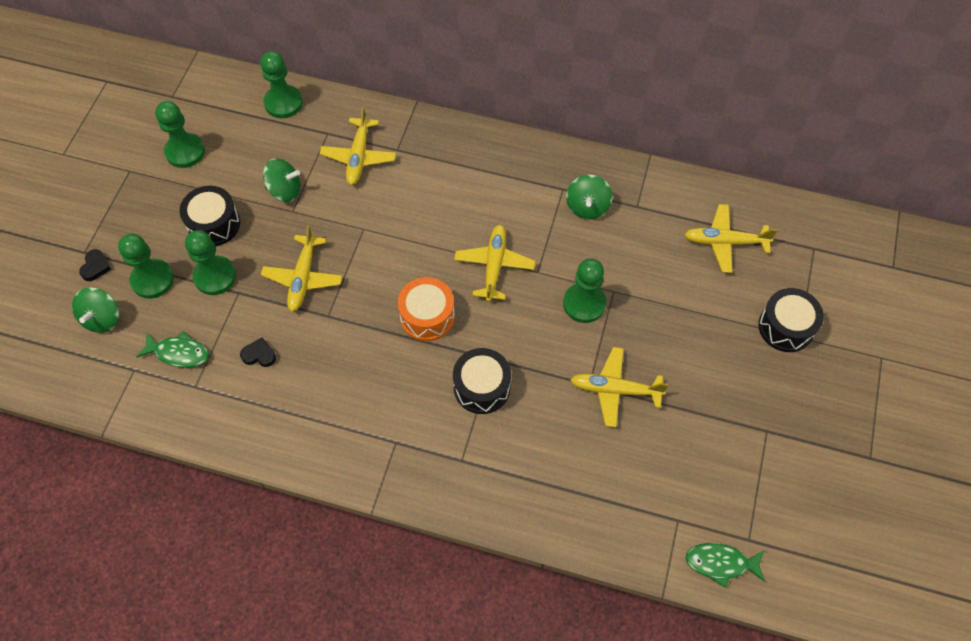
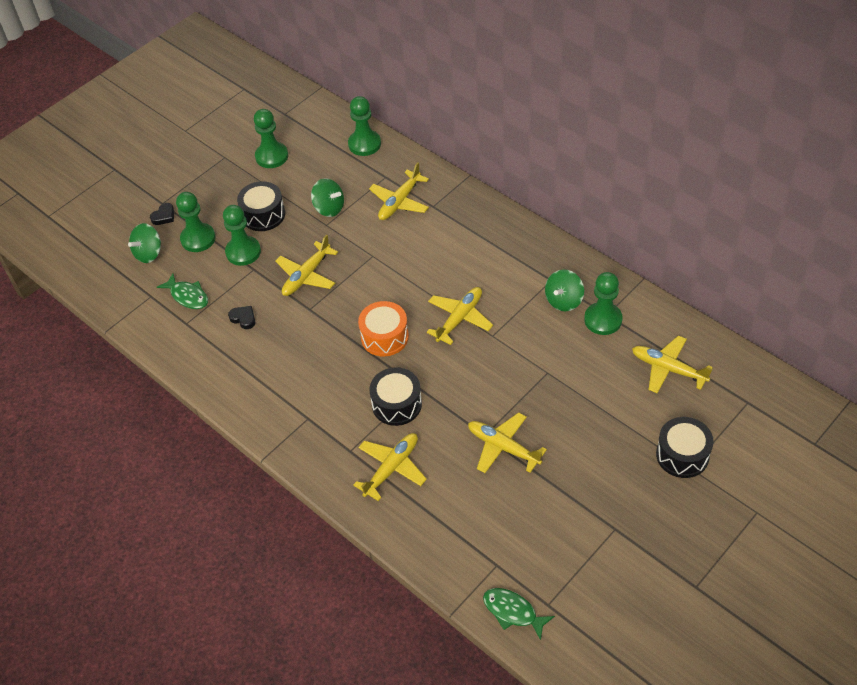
camera: 30 degrees right, 10 degrees down
green pawn [563,258,606,323] -> green pawn moved to [584,272,623,335]
none -> yellow plane [353,433,427,501]

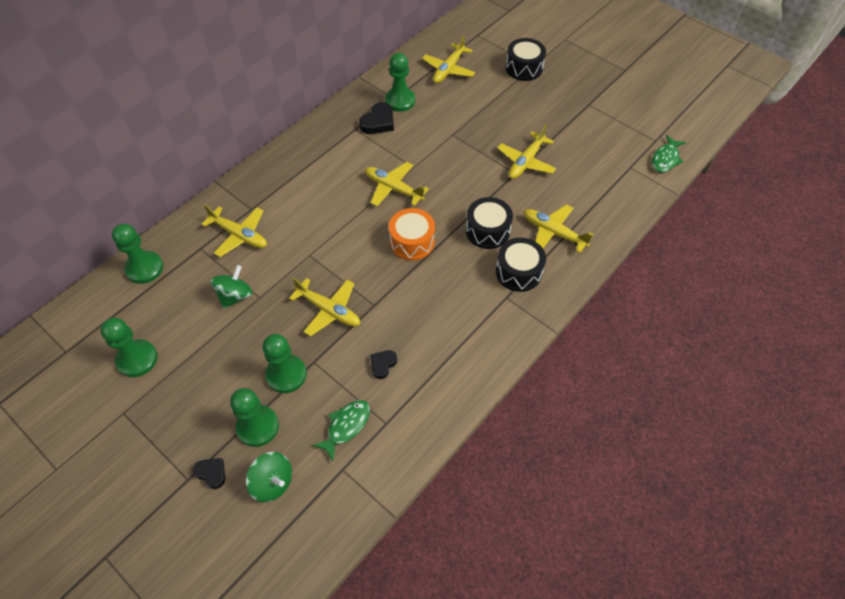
camera: 95 degrees left, 5 degrees up
black drum [237,181,285,231] -> black drum moved to [496,238,546,292]
green spinning top [545,269,584,311] -> black heart [359,102,394,134]

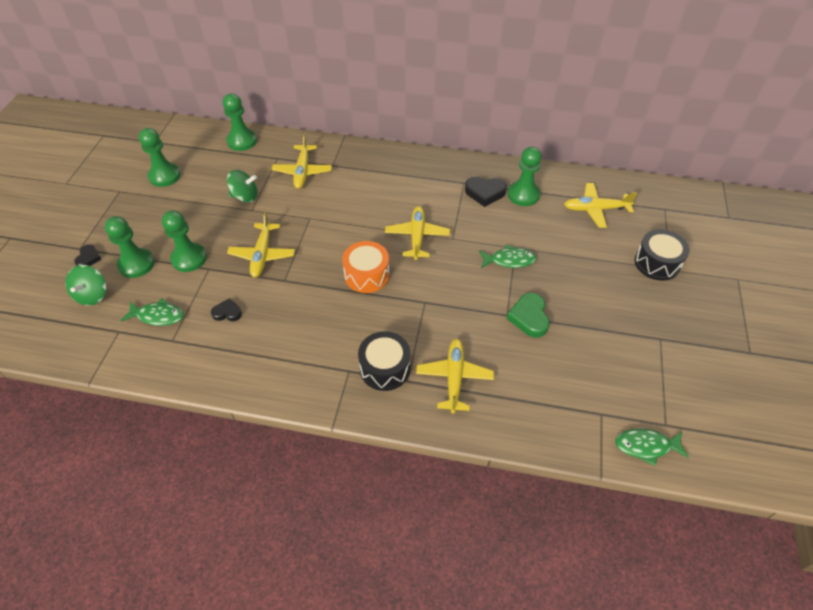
camera: 60 degrees right, 5 degrees down
black drum [466,197,513,249] -> none
yellow plane [497,125,556,179] -> green heart [506,293,550,338]
none -> green fish [479,245,537,268]

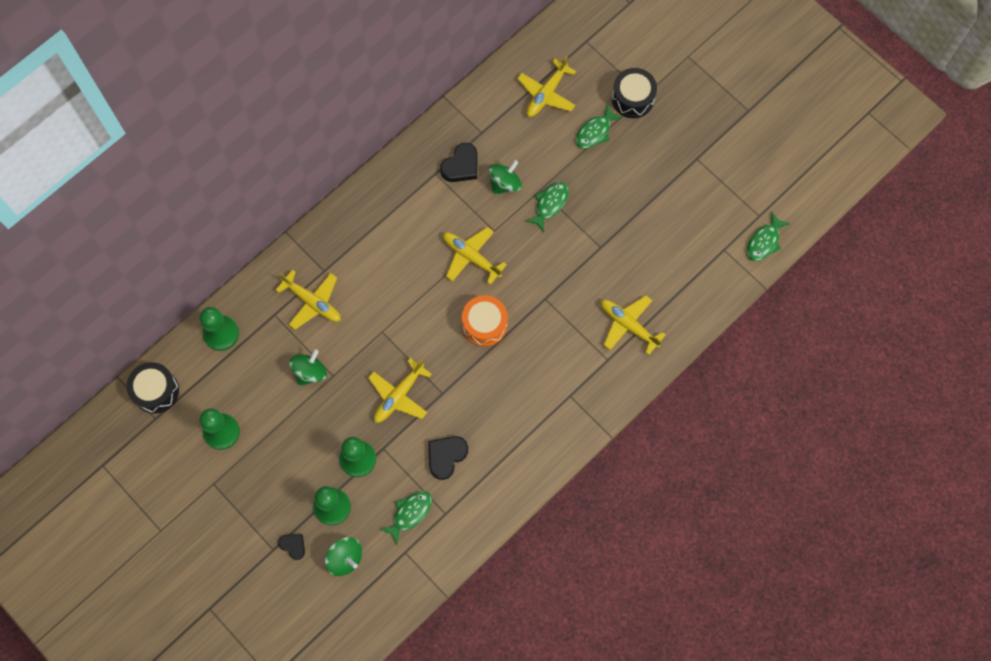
camera: 55 degrees left, 20 degrees up
black heart [211,298,242,321] -> black heart [428,436,468,480], size x1.62
yellow plane [227,212,295,278] -> yellow plane turned 90 degrees clockwise [368,358,432,423]
black drum [358,331,410,391] -> black drum moved to [126,362,179,414]
green heart [506,293,550,338] -> none
green pawn [508,147,542,206] -> none
none -> green spinning top [489,160,522,195]
none -> green fish [576,105,623,148]

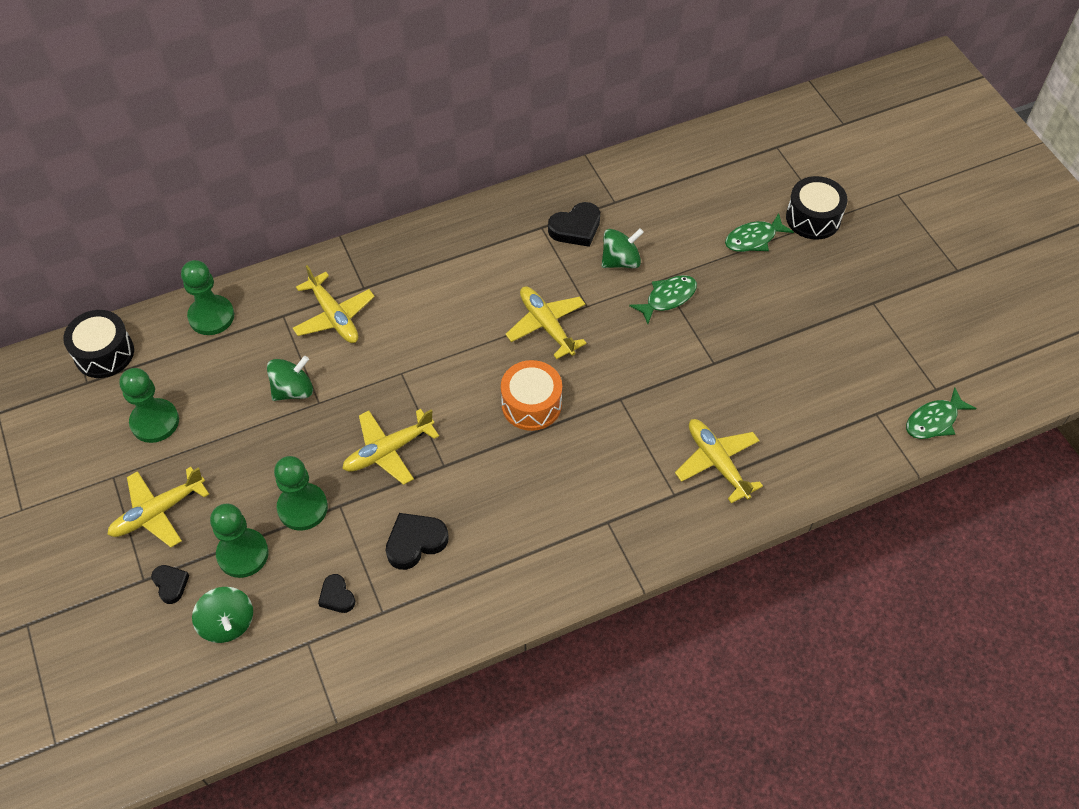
camera: 20 degrees right, 15 degrees down
green fish [380,491,432,544] -> black heart [318,574,355,613]
yellow plane [517,56,576,117] -> yellow plane moved to [107,467,209,547]

